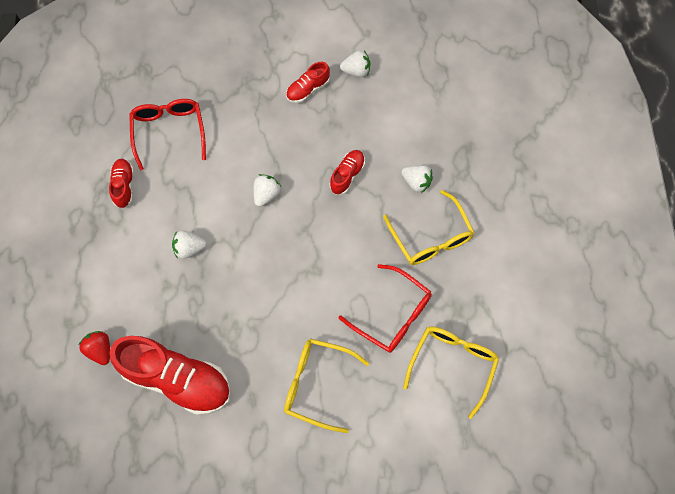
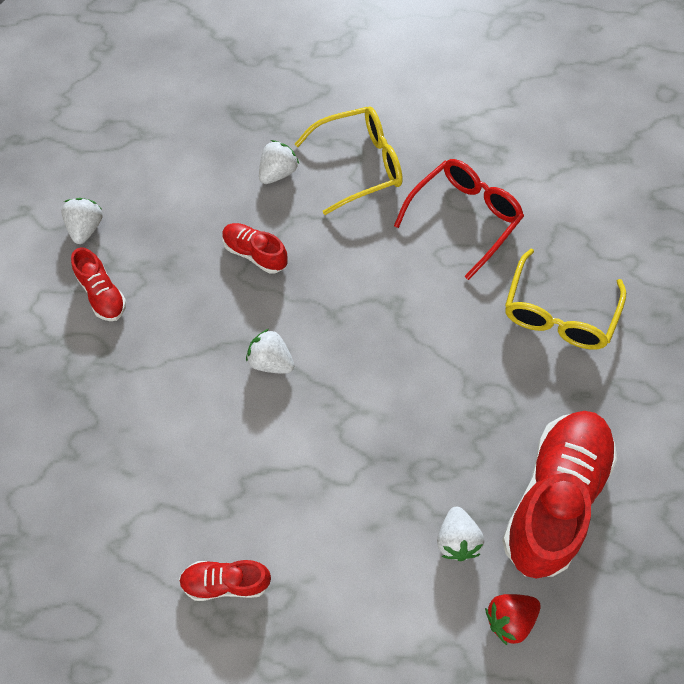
camera: 85 degrees left, 5 degrees down
red glasses [129,99,206,170] -> none
white strawberry [172,230,206,259] -> white strawberry moved to [437,507,484,561]
yellow glasses [403,327,499,419] -> none

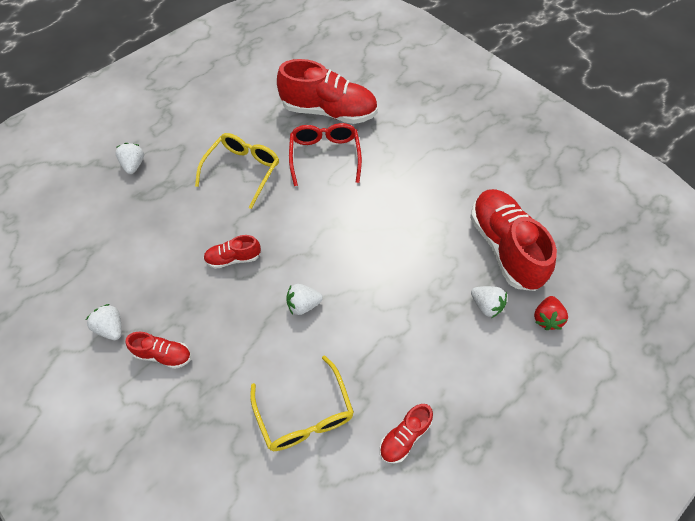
camera: 45 degrees left, 5 degrees down
white strawberry [259,140,299,184] -> white strawberry moved to [115,143,144,174]
yellow glasses [505,249,626,350] -> yellow glasses moved to [250,355,354,451]
none -> red shoe [277,59,378,124]

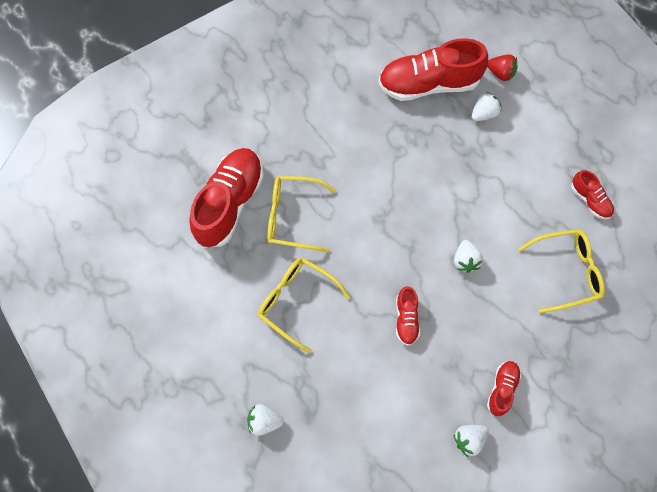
camera: 80 degrees left, 10 degrees up
red glasses [289,123,362,186] -> yellow glasses [267,176,336,252]

